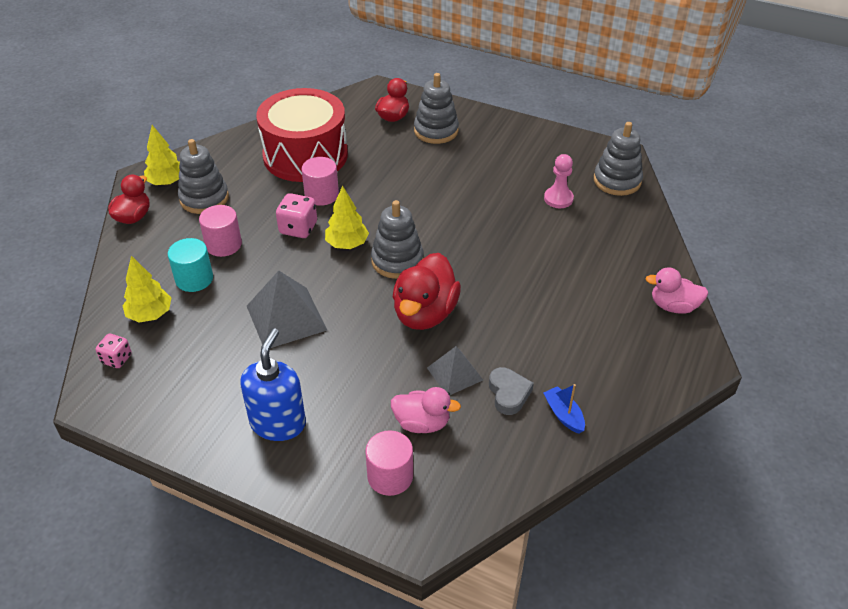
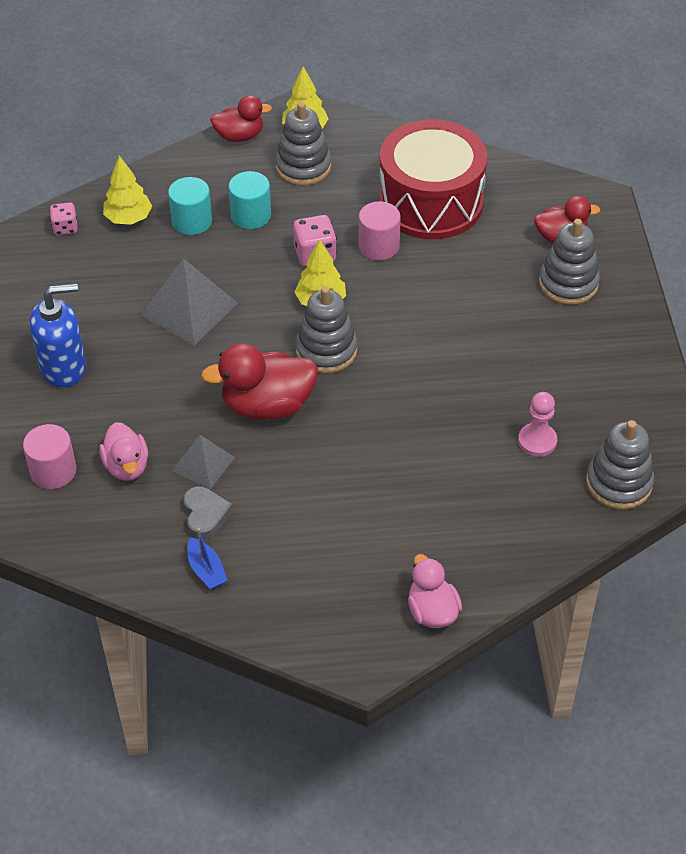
camera: 60 degrees right, 5 degrees up
pink cylinder [199,205,242,257] -> turquoise cylinder [228,171,271,229]
grey heart [489,367,534,415] -> grey heart turned 60 degrees counterclockwise [183,486,233,540]
blue boat [543,384,585,434] -> blue boat turned 120 degrees clockwise [187,528,228,590]

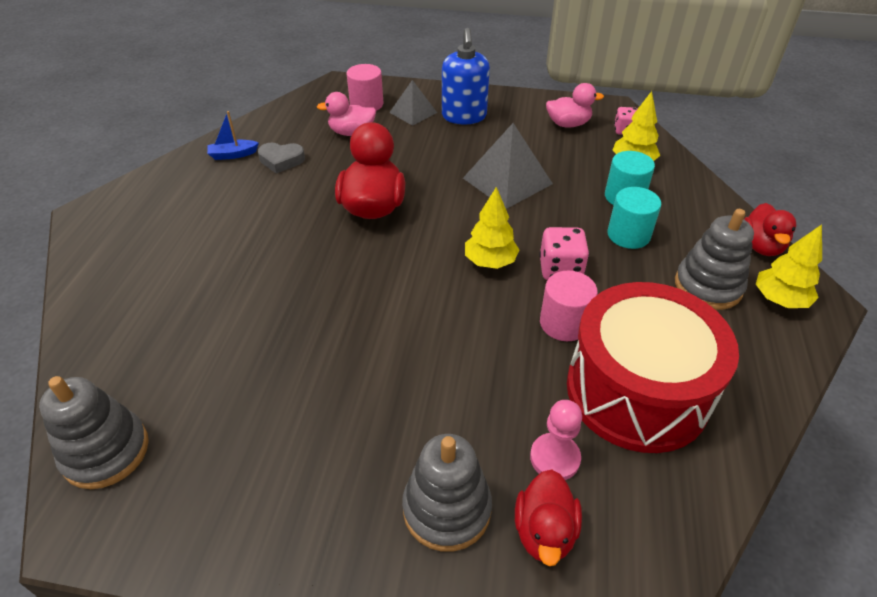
camera: 105 degrees right, 5 degrees down
grey pyramid [172,435,235,489] -> grey pyramid moved to [389,80,437,126]
grey stacking toy [295,286,358,374] -> none
pink duck [408,554,462,628] -> pink duck moved to [546,83,604,128]
pink pawn [518,392,557,457] -> pink pawn moved to [530,400,582,480]

